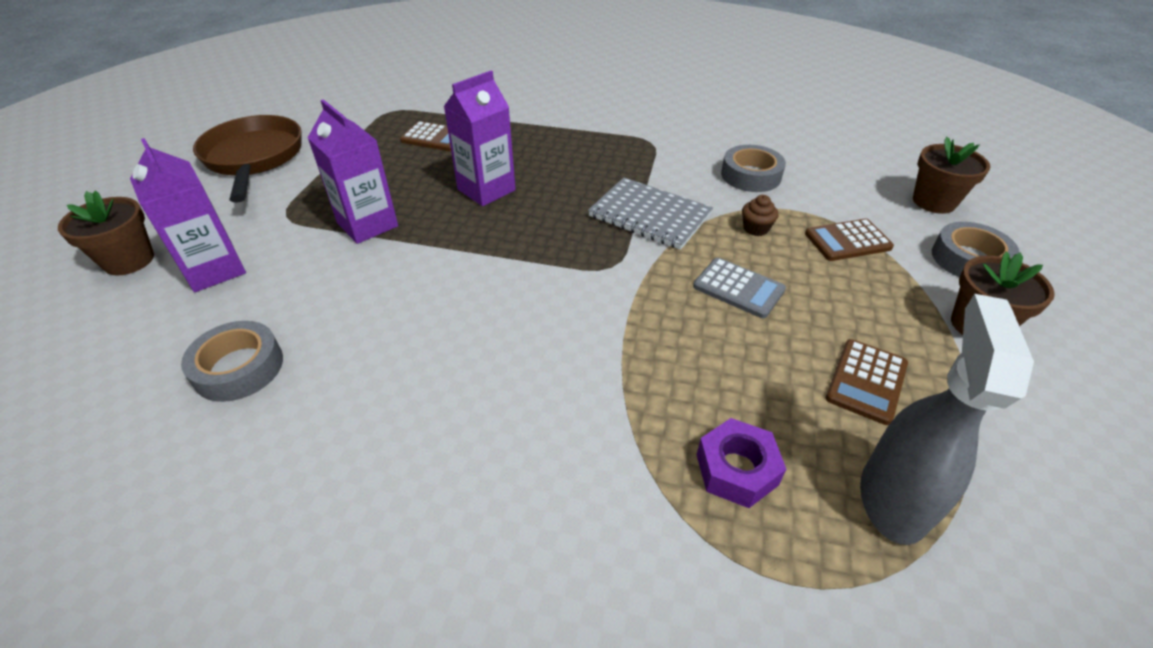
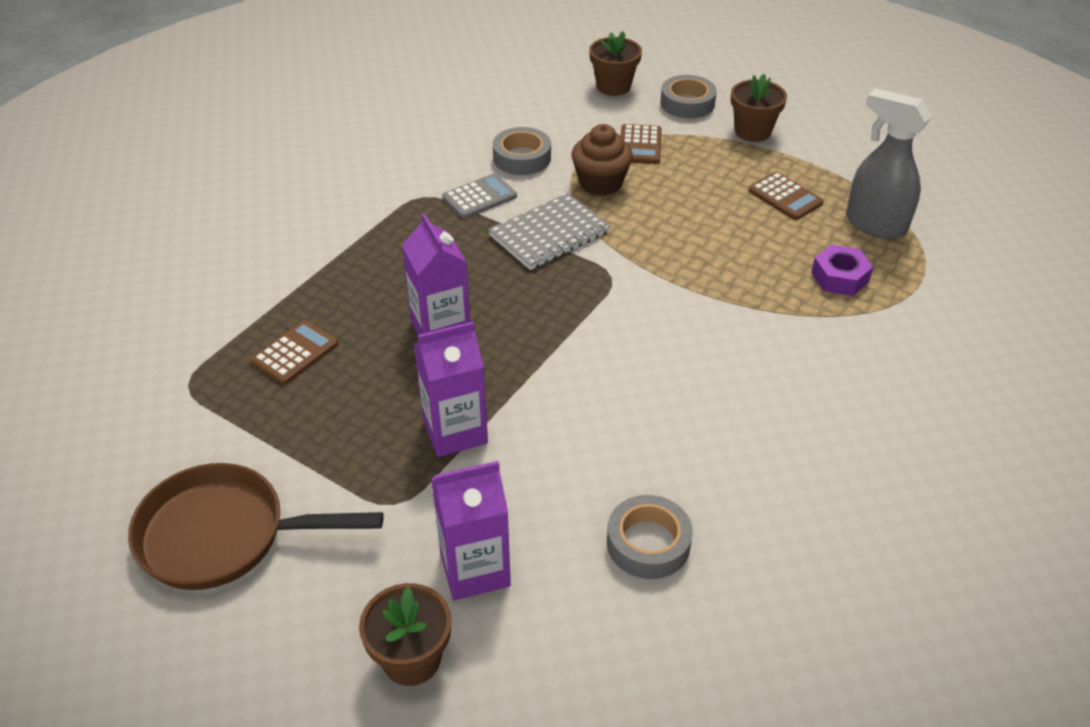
camera: 70 degrees left, 0 degrees up
grey calculator [693,258,786,318] -> grey calculator moved to [442,173,517,219]
brown cupcake [742,195,778,236] -> brown cupcake [571,124,633,196], size x1.90

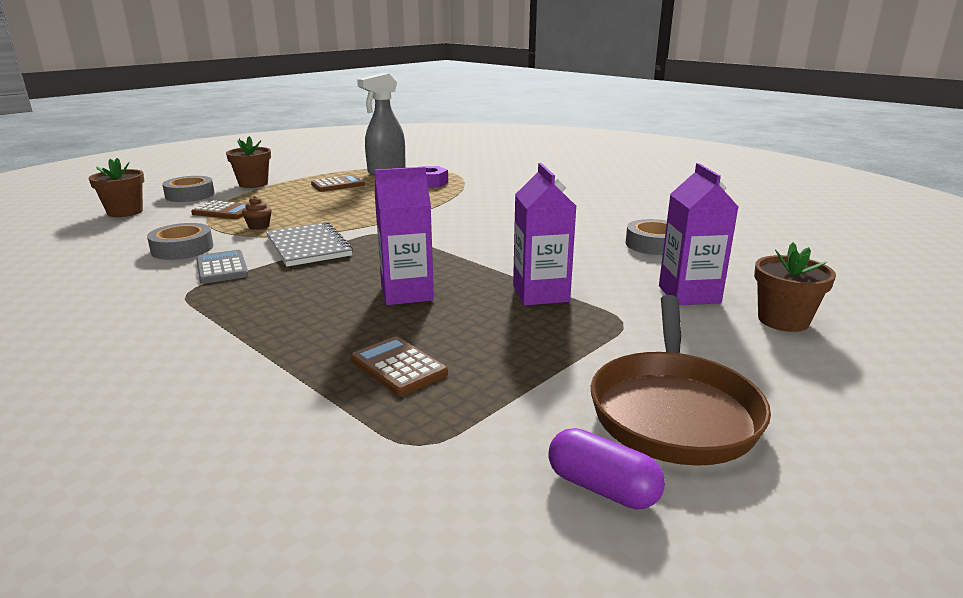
camera: 80 degrees left, 20 degrees down
brown cupcake [571,124,633,196] -> brown cupcake [242,196,272,230], size x0.53
none -> purple capsule [548,428,665,509]

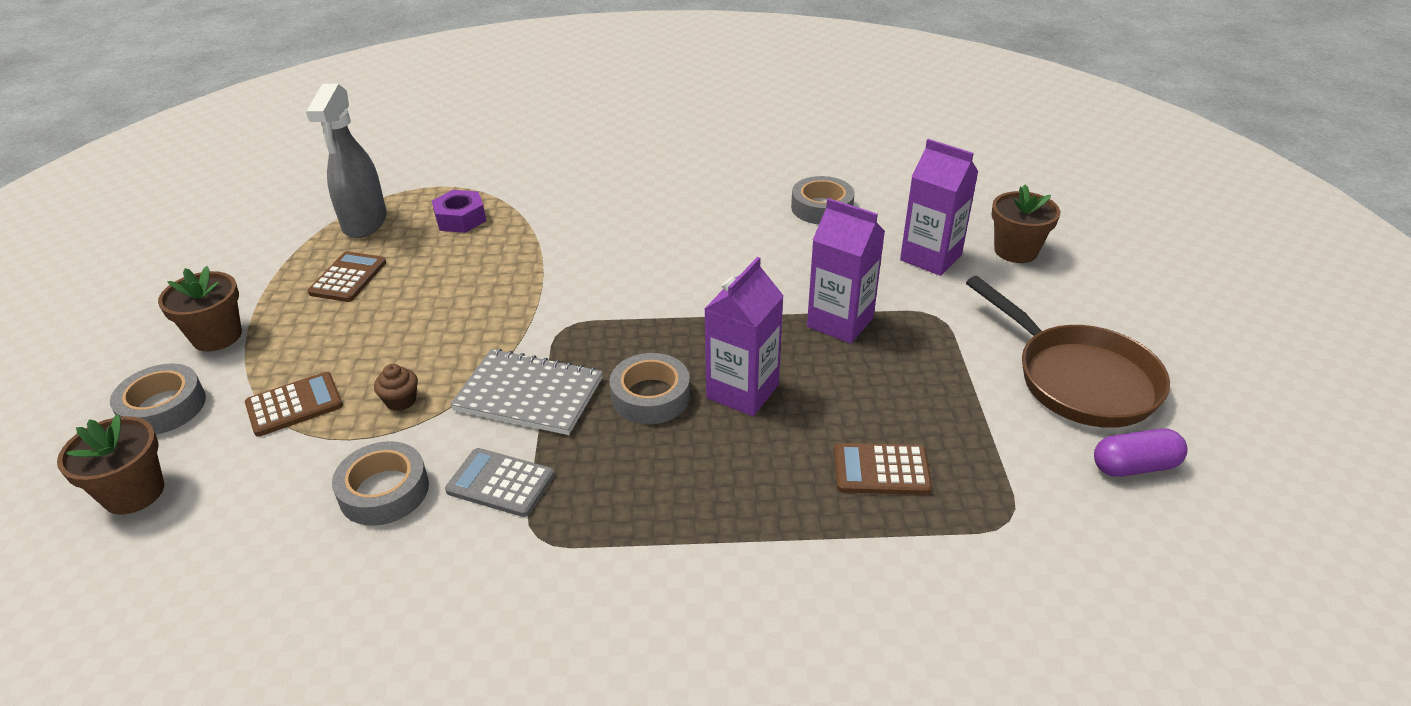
camera: 45 degrees left, 15 degrees up
none -> grey tape [610,353,690,424]

